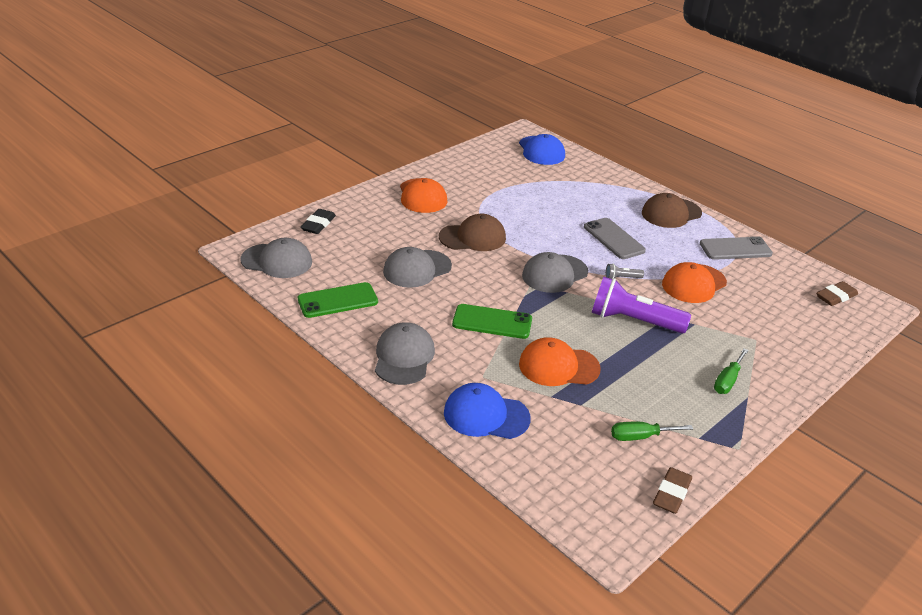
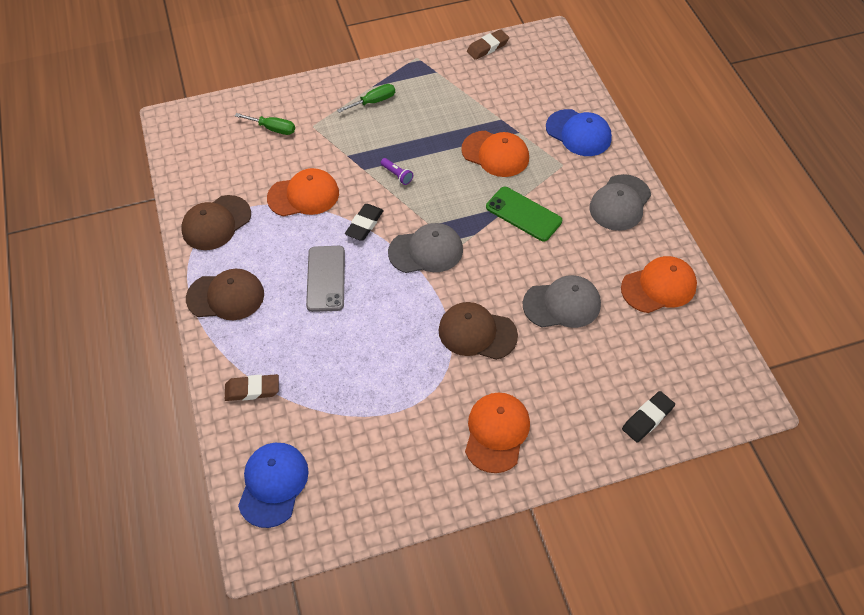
camera: 150 degrees left, 20 degrees up
grey cap [241,238,312,278] -> none
green phone [298,282,378,318] -> orange cap [621,256,697,313]
purple flashlight [592,277,691,333] -> purple flashlight [381,158,413,185], size x0.42
grey flashlight [606,264,644,279] -> black eraser [345,204,384,241]
green screwdriver [611,422,693,441] -> green screwdriver moved to [235,113,295,135]
grey phone [700,236,773,260] -> brown cap [181,195,251,250]
brown eraser [816,281,858,306] -> brown eraser moved to [225,374,279,401]

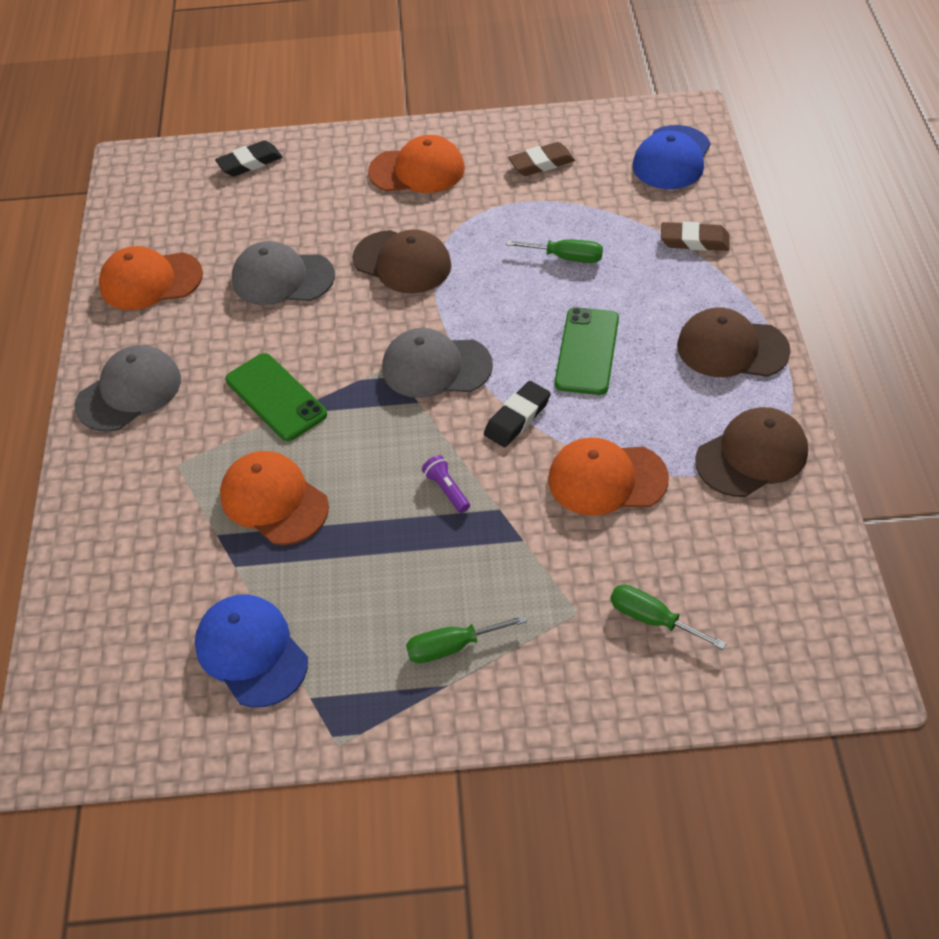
camera: 165 degrees left, 5 degrees down
grey phone [306,246,345,312] -> green phone [555,307,619,395]
orange cap [465,392,530,473] -> orange cap turned 120 degrees counterclockwise [368,135,465,193]
brown eraser [467,29,509,60] -> brown eraser moved to [508,142,575,176]
blue cap [546,109,612,156] -> blue cap moved to [195,594,308,707]
none -> green screwdriver [506,239,603,263]

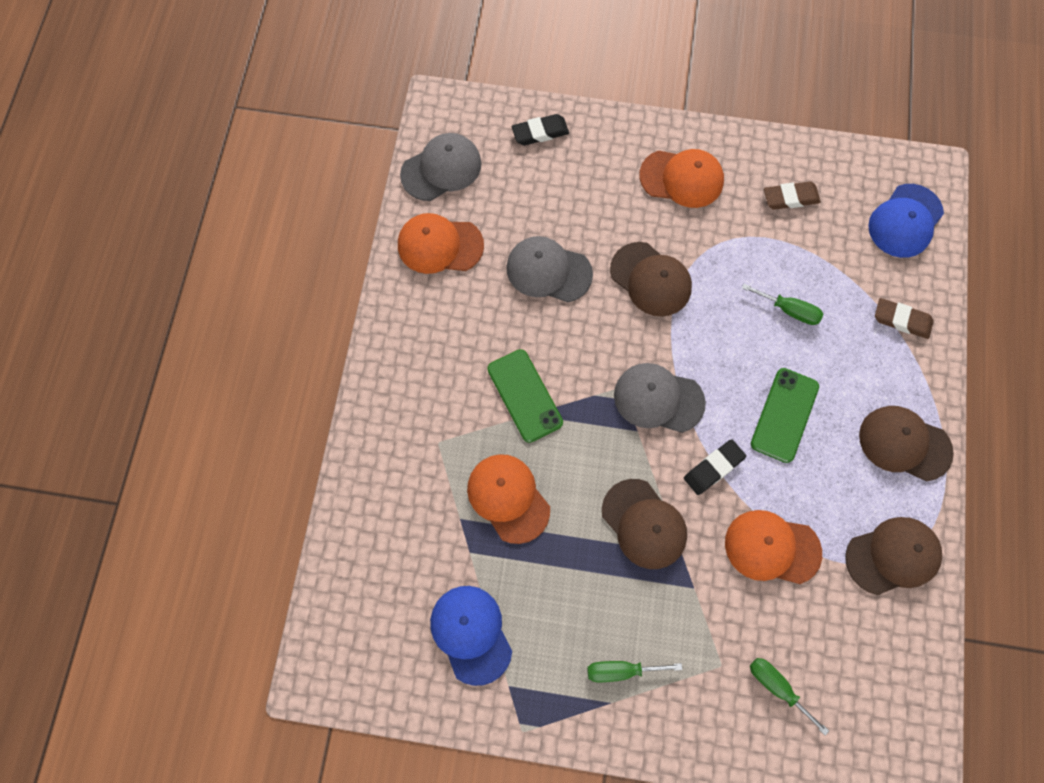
camera: 10 degrees right, 20 degrees up
grey cap [75,345,181,432] -> grey cap moved to [400,133,482,201]
purple flashlight [422,455,470,513] -> brown cap [602,479,687,569]

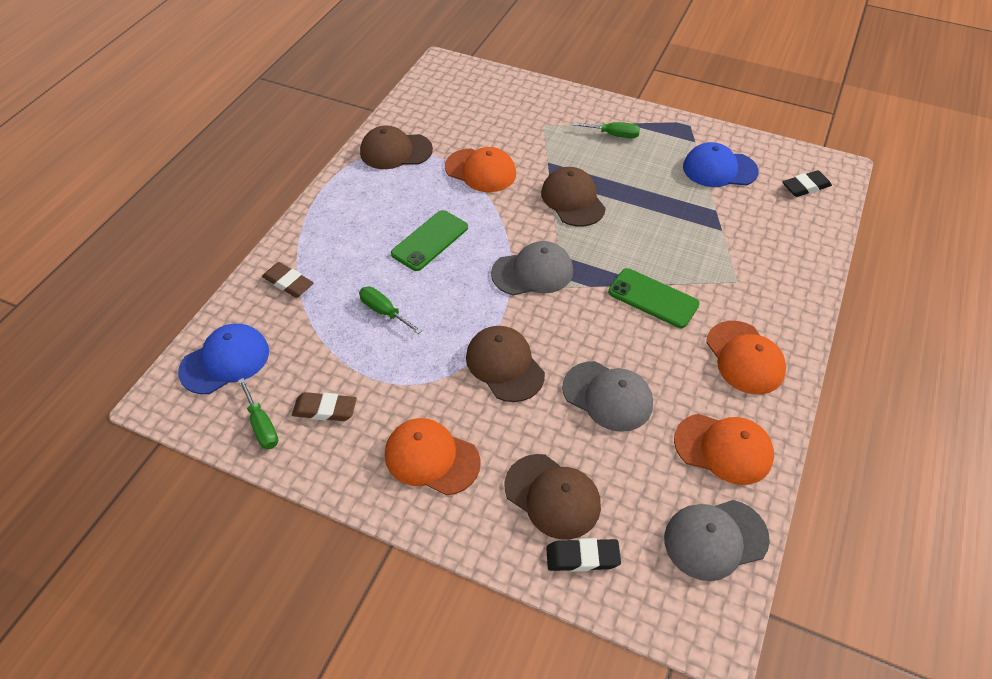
camera: 165 degrees left, 20 degrees down
blue cap [430,586,512,686] -> blue cap turned 105 degrees clockwise [683,142,759,187]
orange cap [467,454,550,544] -> orange cap moved to [706,321,786,394]
green phone [487,349,563,443] -> green phone turned 45 degrees counterclockwise [608,268,700,328]
grey cap [614,363,706,433] -> grey cap turned 45 degrees counterclockwise [491,241,573,296]
black eraser [684,439,746,495] -> black eraser moved to [783,170,832,197]
green screwdriver [750,658,829,736] -> green screwdriver moved to [238,378,278,449]
brown cap [859,406,954,482] -> brown cap moved to [505,454,601,540]

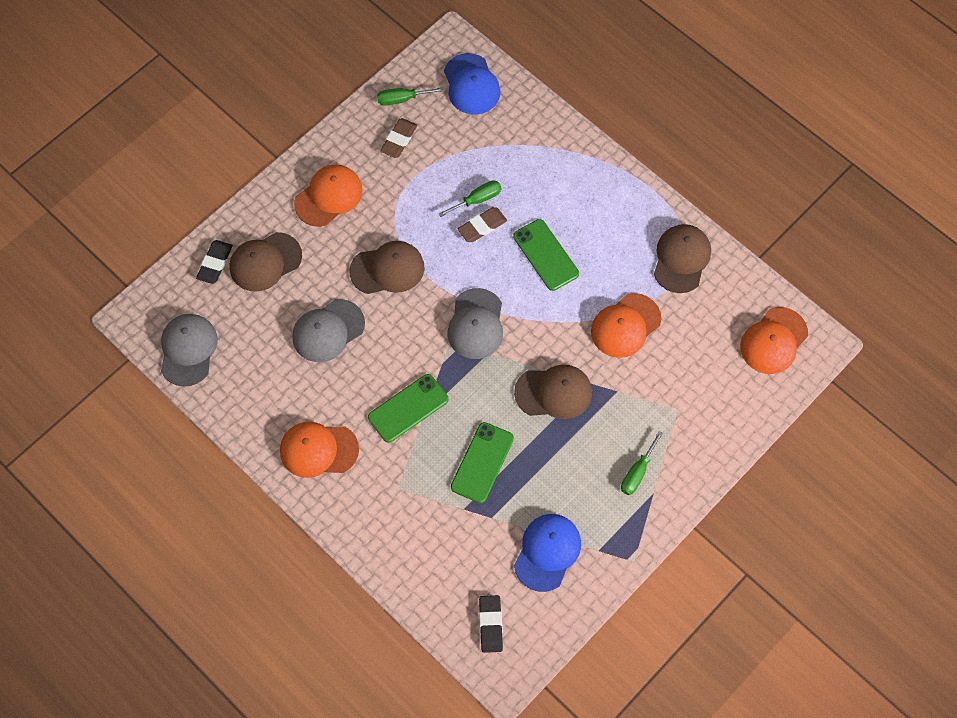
camera: 110 degrees right, 15 degrees up
brown eraser [262,262,314,298] -> brown eraser moved to [458,207,507,242]
orange cap [674,414,774,485] -> orange cap moved to [740,307,808,374]
none -> green phone [451,422,514,503]

